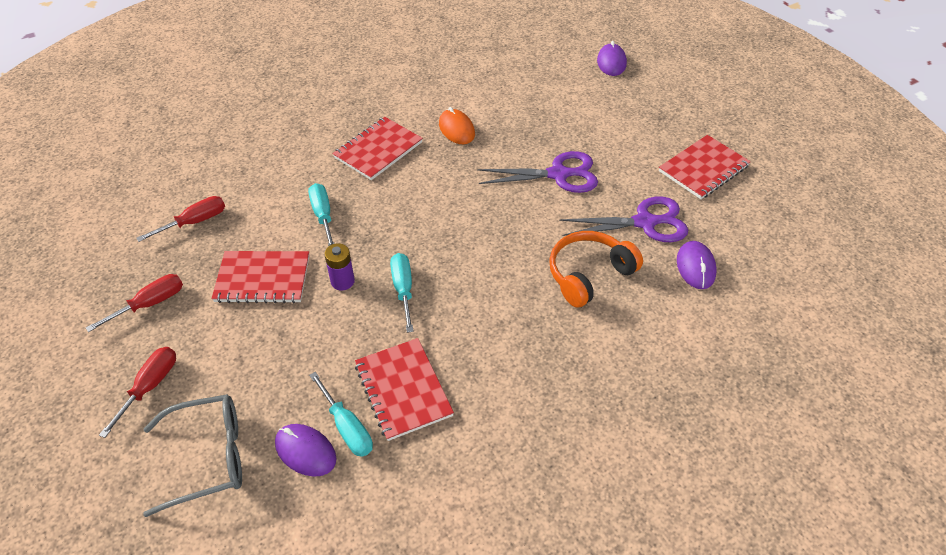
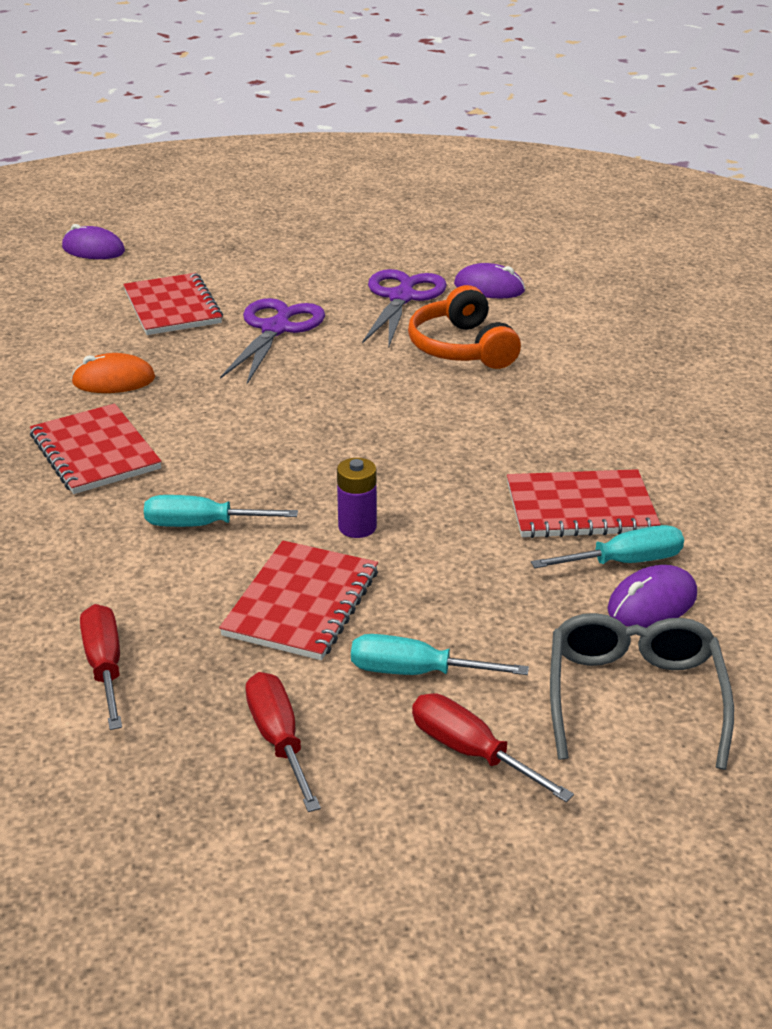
camera: 70 degrees left, 15 degrees down
turquoise screwdriver [390,253,414,333] -> turquoise screwdriver moved to [351,634,529,675]
red notebook [659,135,751,199] -> red notebook moved to [123,273,223,335]

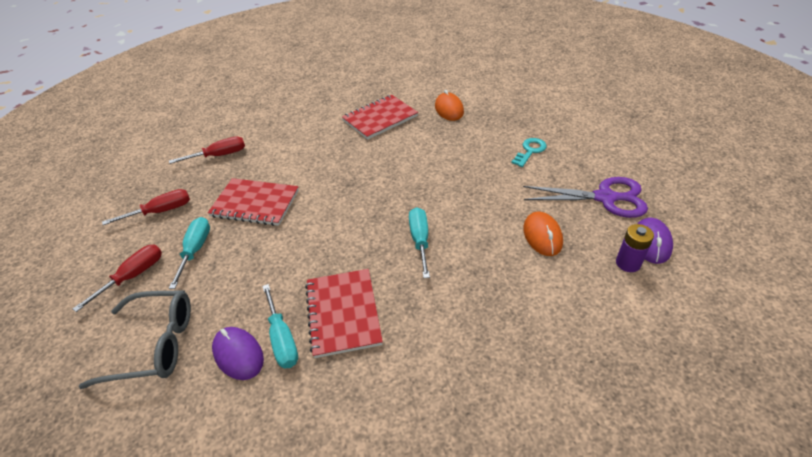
camera: 85 degrees right, 10 degrees up
purple mouse [62,224,125,259] -> none
red notebook [123,273,223,335] -> none
turquoise screwdriver [144,495,298,527] -> turquoise screwdriver moved to [409,207,430,278]
purple scissors [220,298,325,384] -> turquoise key [511,138,547,167]
purple battery [337,458,377,538] -> purple battery moved to [616,224,654,272]
orange headphones [408,285,521,369] -> orange mouse [523,212,563,256]

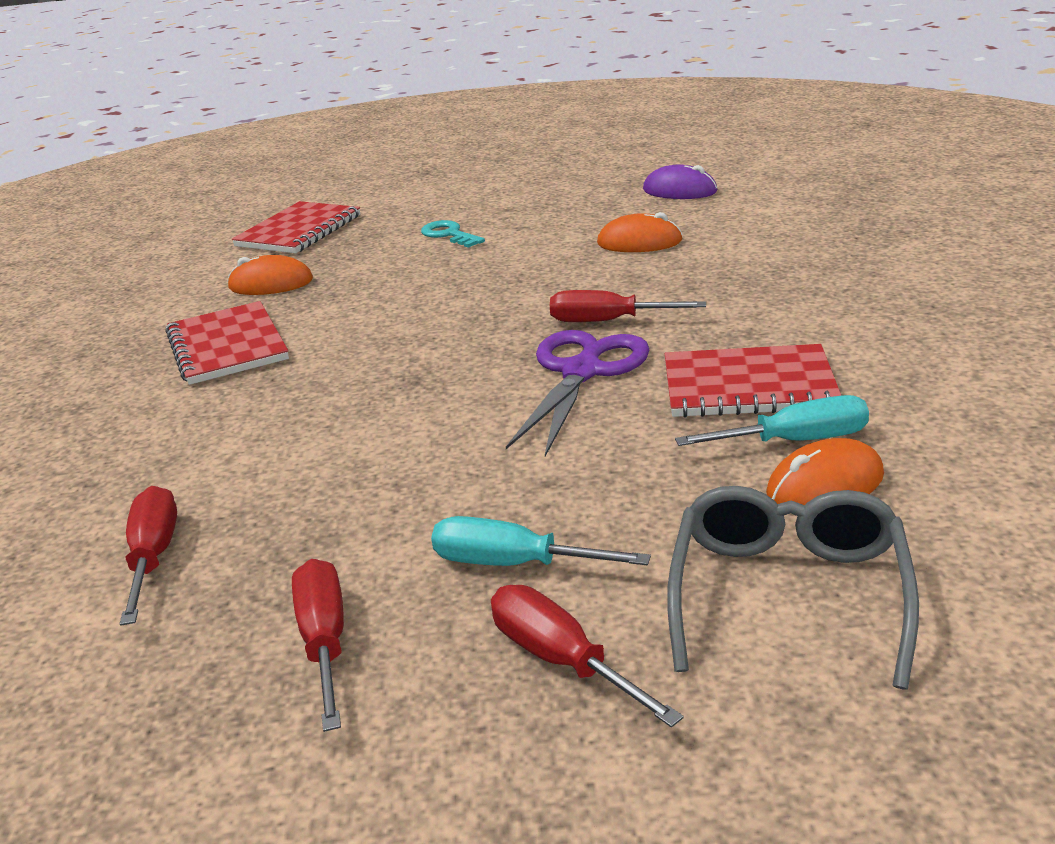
camera: 75 degrees left, 15 degrees down
red notebook [208,178,299,226] -> red notebook moved to [232,201,360,253]
purple mouse [212,327,264,380] -> orange mouse [766,438,884,505]
turquoise screwdriver [409,207,430,278] -> red screwdriver [550,290,706,322]
purple scissors [523,177,648,218] -> purple scissors moved to [506,330,649,457]
purple battery [616,224,654,272] -> none

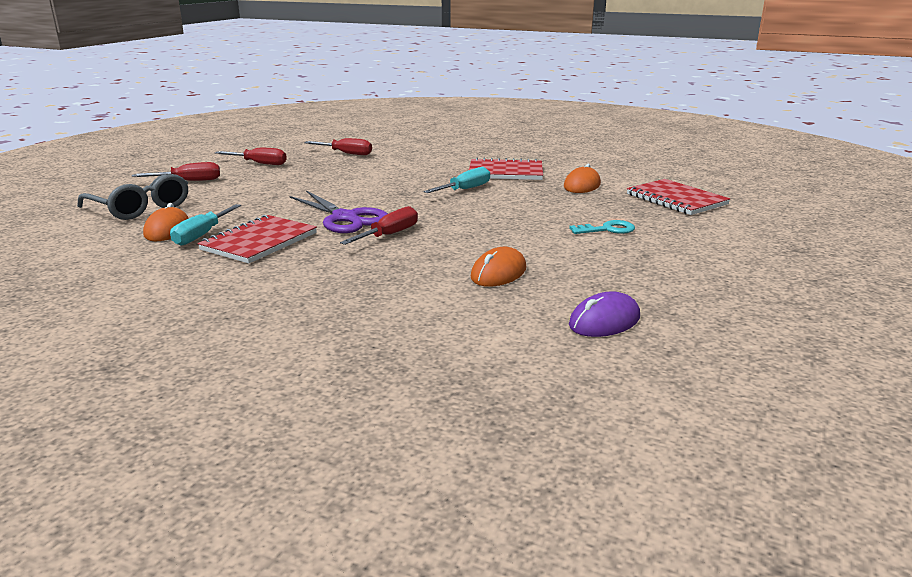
camera: 115 degrees right, 5 degrees down
turquoise screwdriver [431,516,651,566] -> turquoise screwdriver moved to [424,167,490,193]

